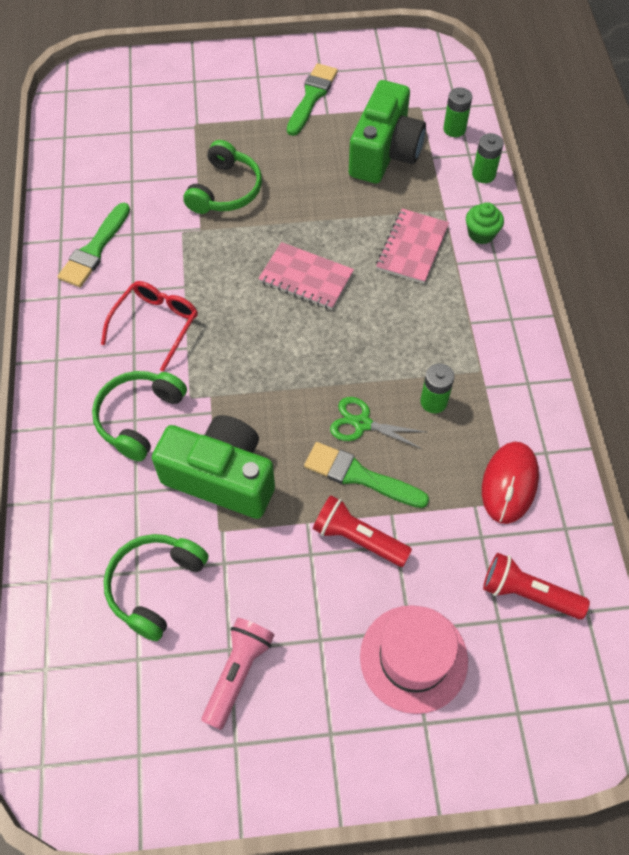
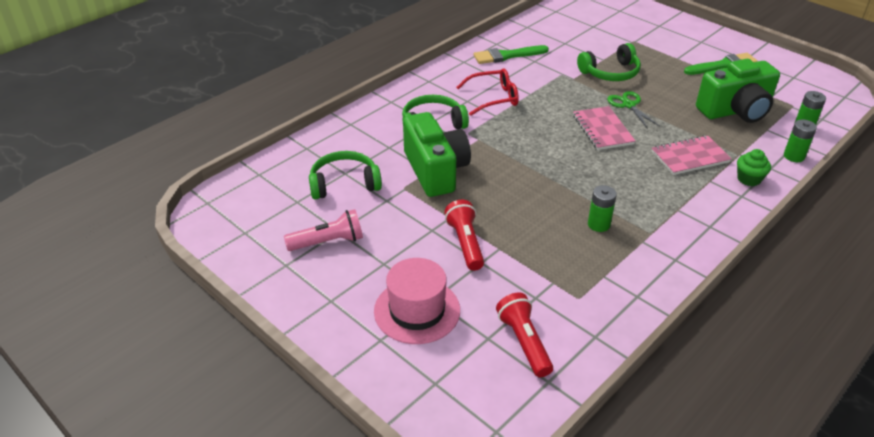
camera: 50 degrees right, 20 degrees down
green brush [304,442,429,508] -> none
green scissors [330,397,426,449] -> green scissors moved to [607,91,660,129]
red mouse [482,442,539,524] -> none

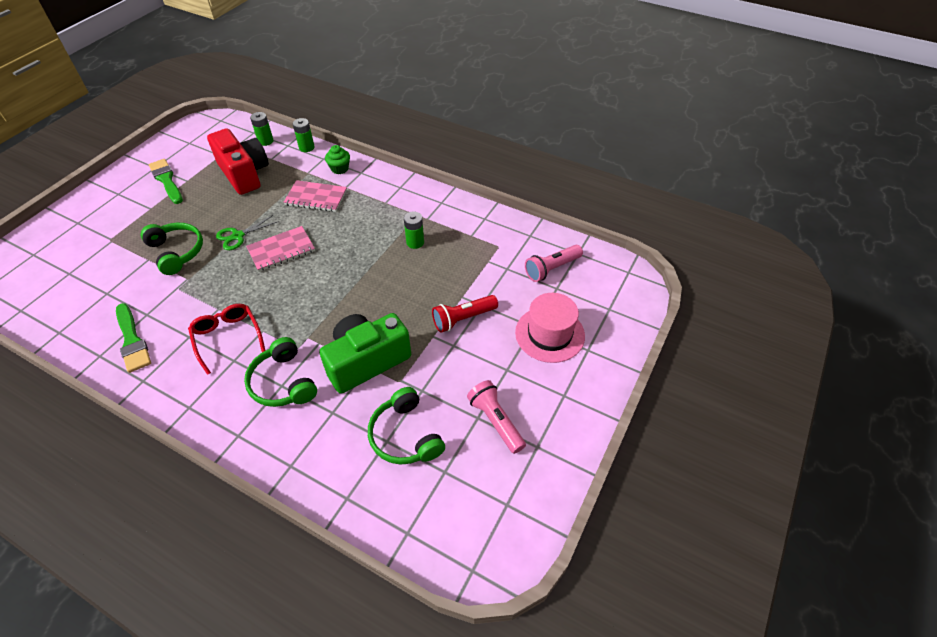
camera: 105 degrees left, 10 degrees up
red flashlight [496,293,553,377] -> pink flashlight [525,245,583,282]
pink notebook [652,135,732,175] -> pink notebook turned 45 degrees counterclockwise [284,180,347,212]
green camera [696,59,780,123] -> red camera [207,129,269,195]

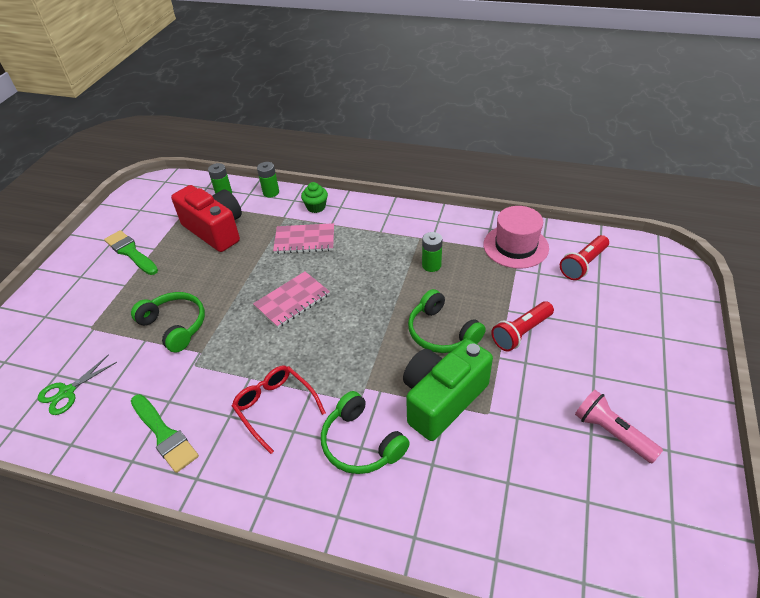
camera: 10 degrees left, 5 degrees down
green scissors [216,215,279,250] -> green scissors moved to [38,354,117,415]
green headphones [368,387,445,465] -> green headphones moved to [408,289,486,353]
pink hat [515,293,585,363] -> pink hat moved to [484,206,549,269]
pink flashlight [525,245,583,282] -> red flashlight [560,235,609,280]

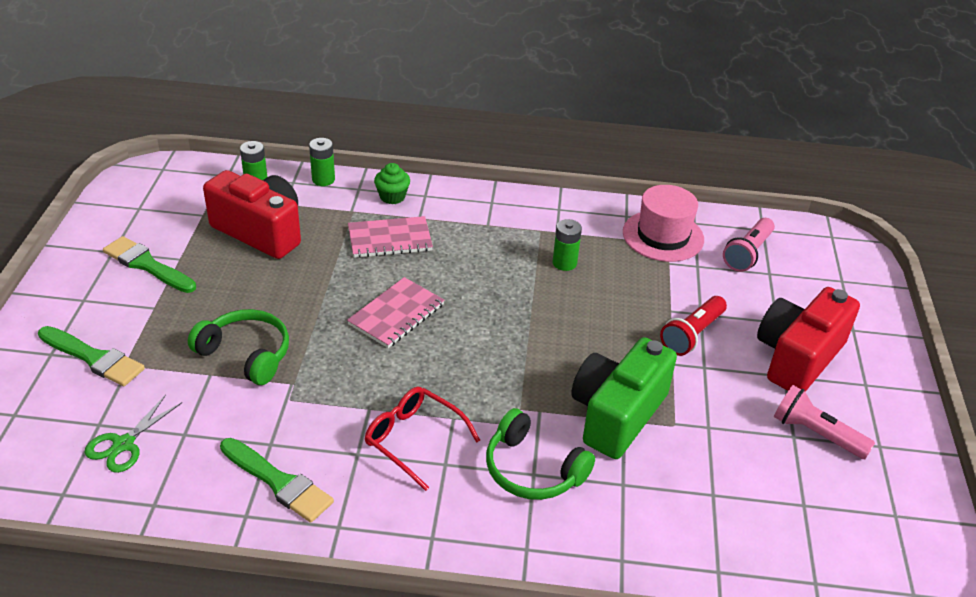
camera: 15 degrees left, 5 degrees down
green headphones [408,289,486,353] -> none
red flashlight [560,235,609,280] -> pink flashlight [723,218,775,272]
none -> green brush [38,326,145,386]
none -> red camera [757,287,860,392]

